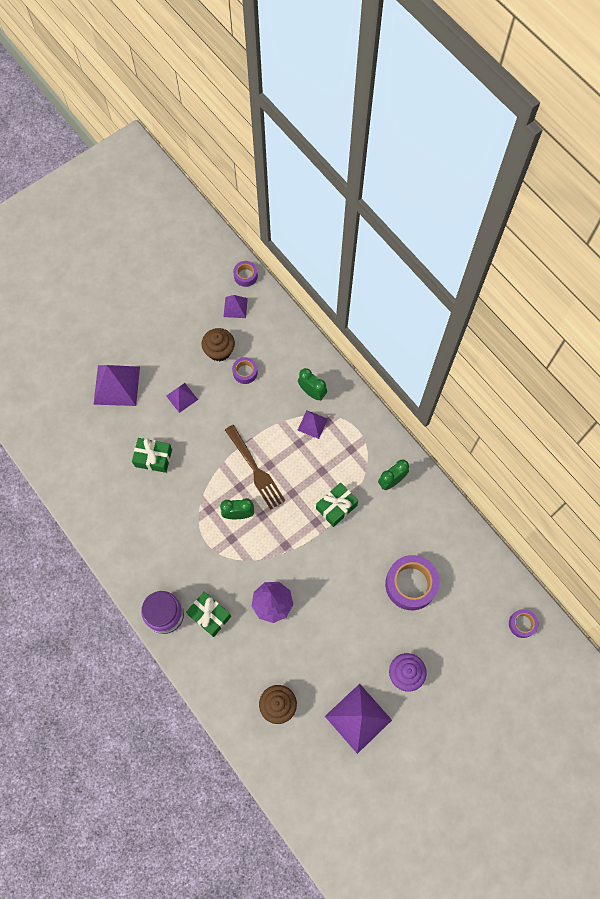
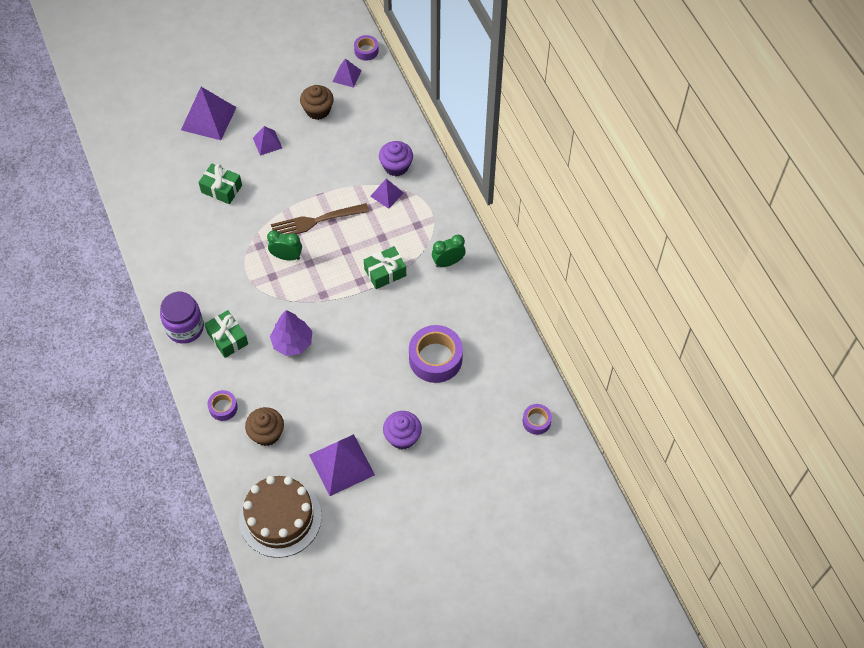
camera: 15 degrees right, 10 degrees down
brown fork [225,425,286,510] -> brown fork turned 90 degrees clockwise [271,203,369,235]
purple tape [232,357,258,384] -> purple tape moved to [207,390,238,421]
green clock [298,368,327,400] -> purple cupcake [379,141,413,176]
none -> brown cake [239,476,322,558]

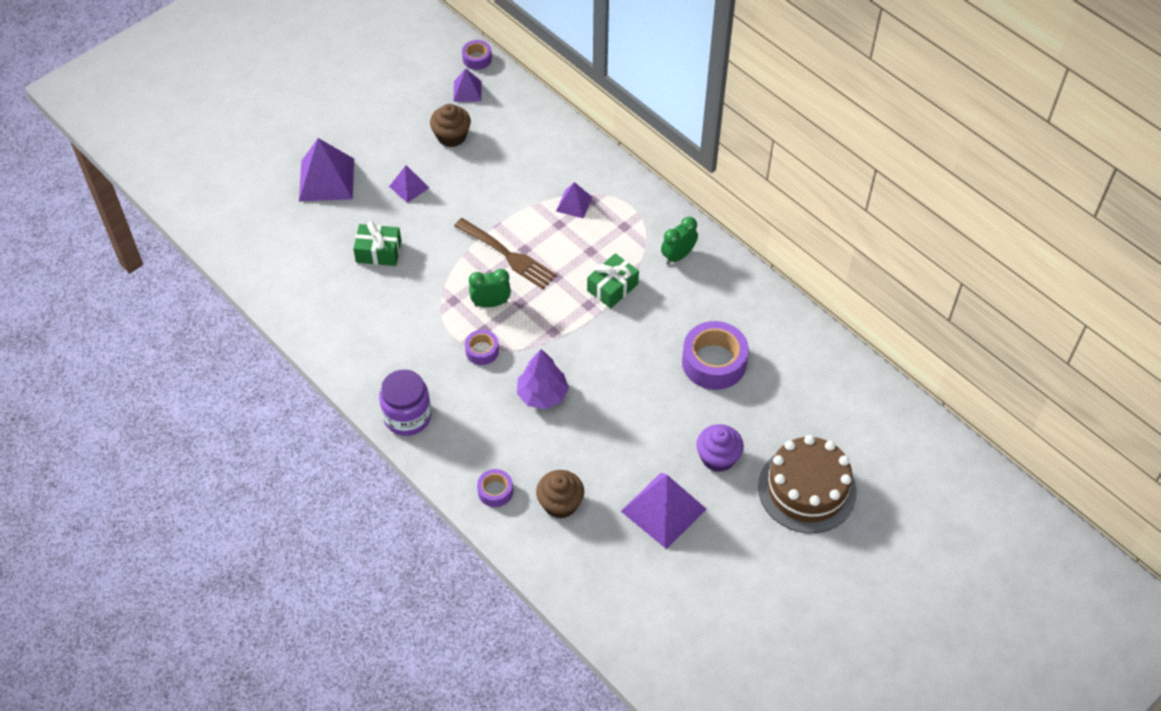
camera: 20 degrees left, 5 degrees down
green gift [205,310,248,358] -> none
brown cake [239,476,322,558] -> brown cake moved to [758,435,857,533]
brown fork [271,203,369,235] -> brown fork turned 105 degrees counterclockwise [454,218,557,289]
purple cupcake [379,141,413,176] -> none
purple tape [523,404,552,435] -> purple tape moved to [465,330,499,365]

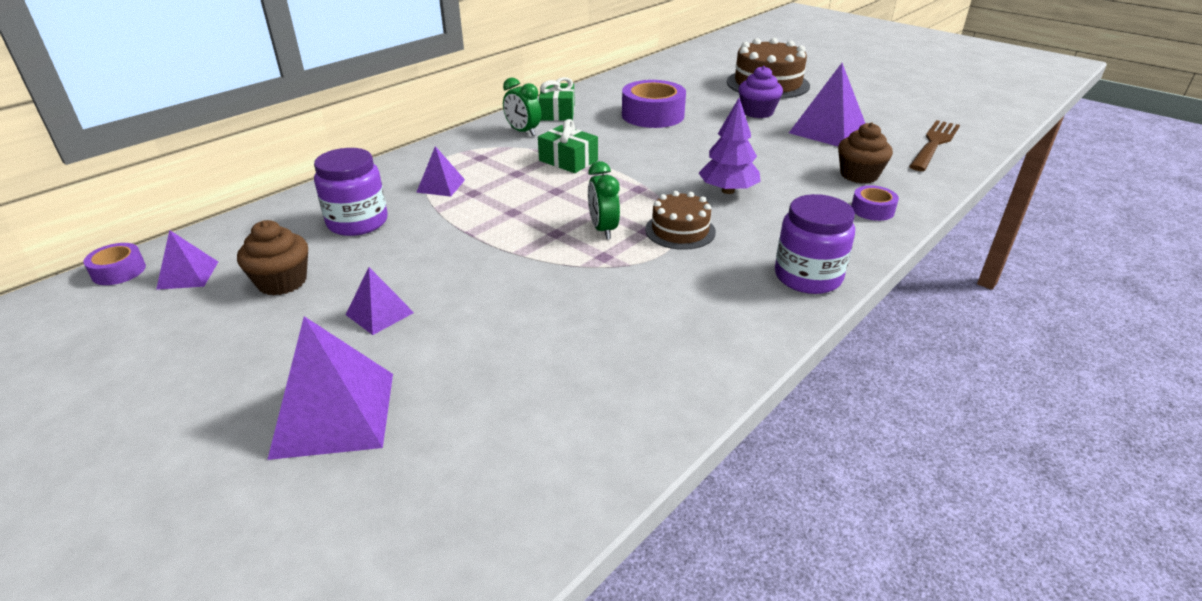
camera: 95 degrees left, 20 degrees down
green gift [353,221,401,266] -> green gift moved to [539,77,575,121]
brown fork [454,218,557,289] -> brown fork moved to [909,120,960,171]
purple tape [465,330,499,365] -> brown cake [645,191,716,250]
none -> purple jar [314,148,388,236]

